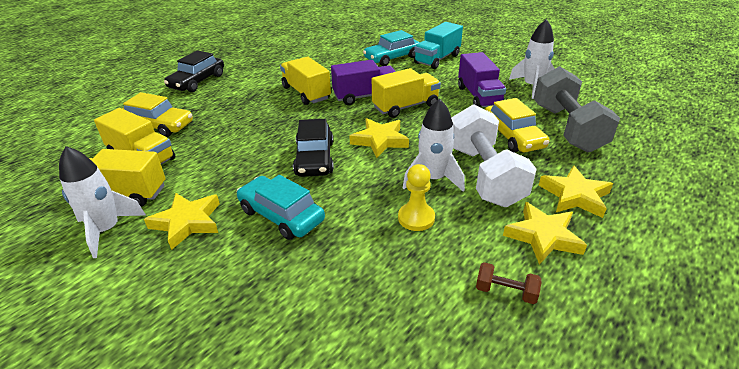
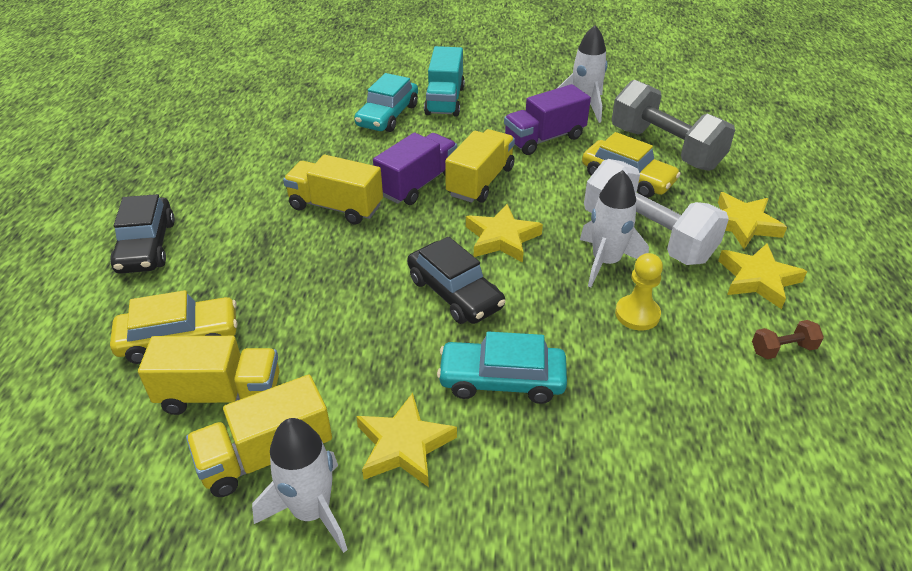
camera: 35 degrees left, 5 degrees up
purple truck [458,52,506,108] -> purple truck turned 105 degrees clockwise [504,84,591,155]

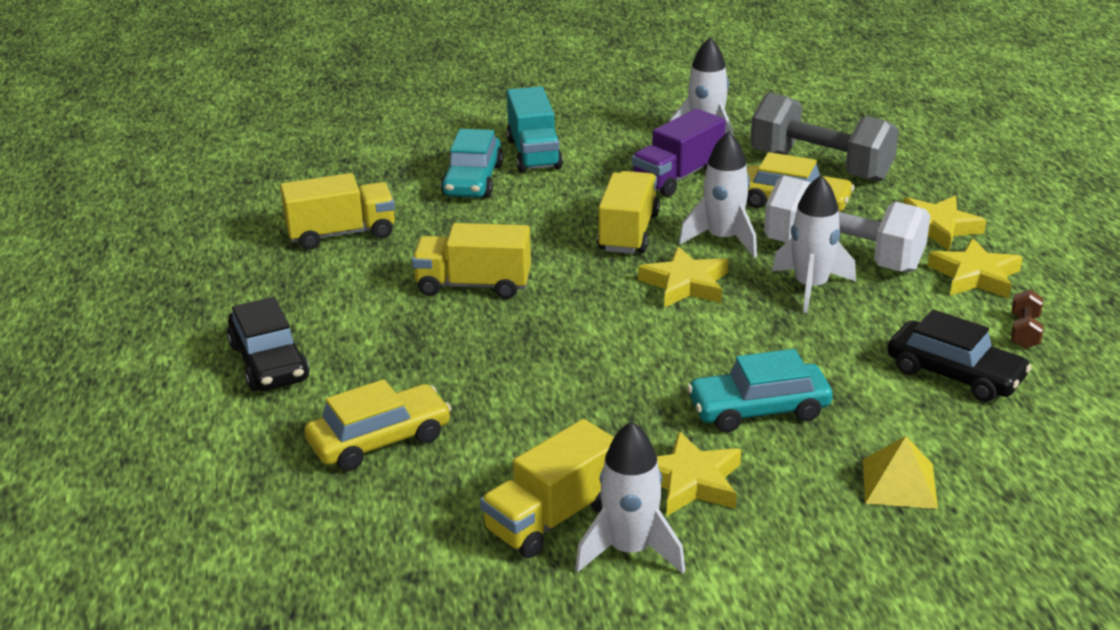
camera: 15 degrees left, 10 degrees down
yellow truck [138,336,280,415] -> yellow truck moved to [280,173,395,250]
purple truck [373,133,457,205] -> none
black car [407,237,505,324] -> black car moved to [888,309,1032,402]
yellow pawn [615,253,663,330] -> none
brown dumbbell [752,320,824,359] -> brown dumbbell turned 45 degrees counterclockwise [1011,290,1043,349]
none -> white rocket [679,131,757,258]
none -> yellow pyramid [863,436,938,509]

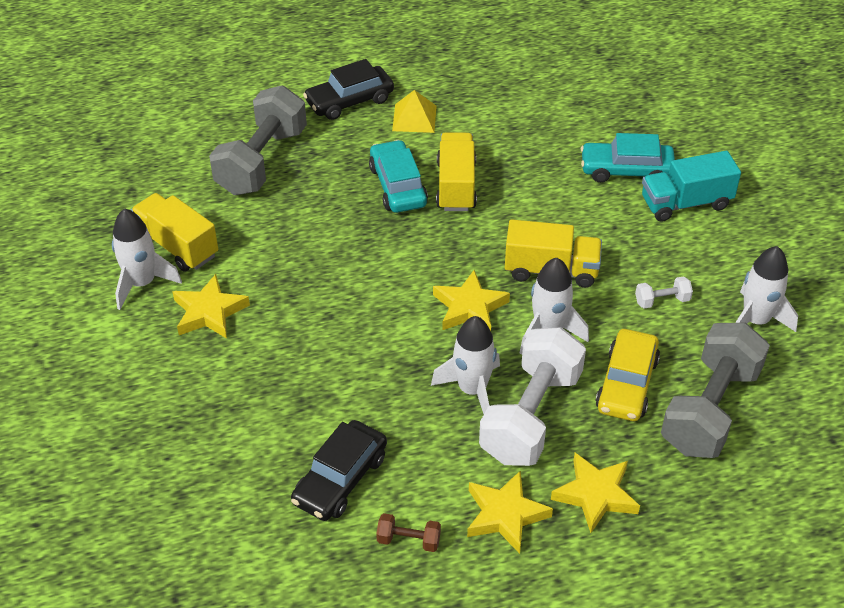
camera: 85 degrees right, 15 degrees up
yellow truck [280,173,395,250] -> none
yellow car [304,379,451,471] -> grey dumbbell [209,85,307,195]
purple truck [632,109,726,197] -> white dumbbell [635,276,693,309]
turquoise car [687,349,833,432] -> turquoise car moved to [369,140,428,213]
yellow pyramid [863,436,938,509] -> yellow pyramid moved to [392,90,437,133]

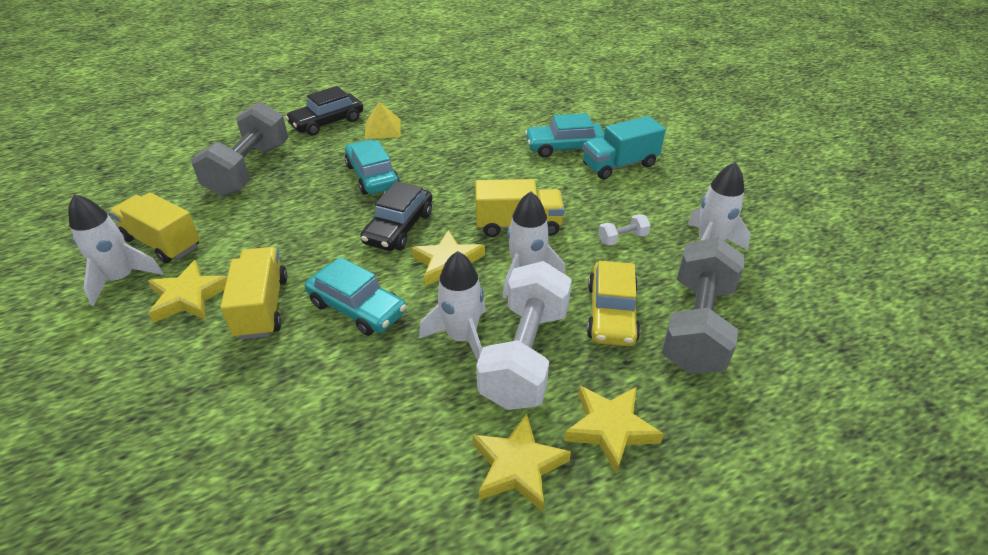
camera: 10 degrees left, 5 degrees down
black car [291,420,387,521] -> black car moved to [360,181,432,251]
brown dumbbell [376,513,441,552] -> none
yellow truck [436,132,477,211] -> yellow truck moved to [220,247,288,340]
none -> turquoise car [305,257,406,336]

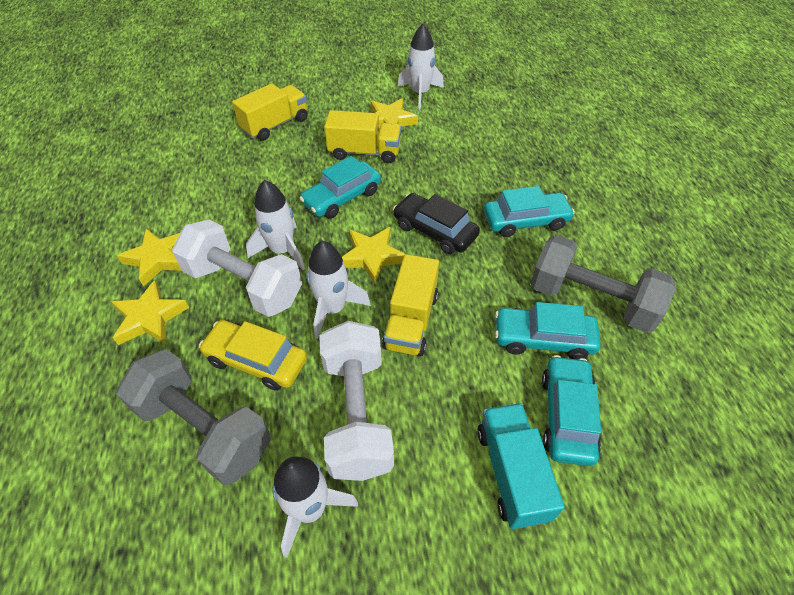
camera: 105 degrees right, 10 degrees up
yellow truck [109,193,200,263] -> yellow truck moved to [232,83,308,141]
grey dumbbell [191,102,289,197] -> grey dumbbell moved to [530,235,676,333]
black car [285,86,363,136] -> none
yellow pyramid [365,102,401,139] -> none
white dumbbell [598,214,651,246] -> white dumbbell [319,321,394,481], size x2.48
none -> turquoise car [495,302,601,360]

